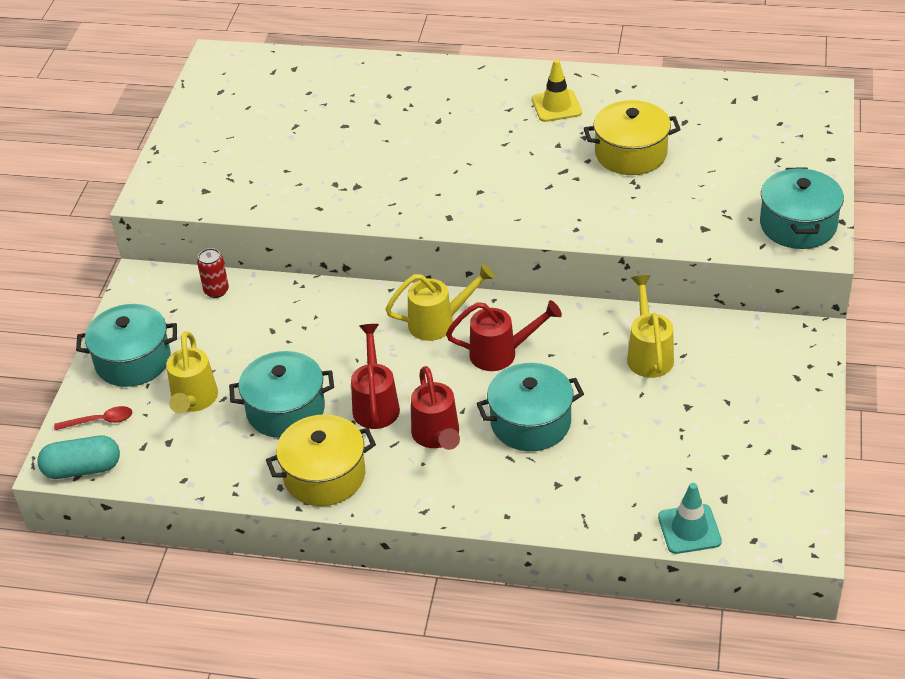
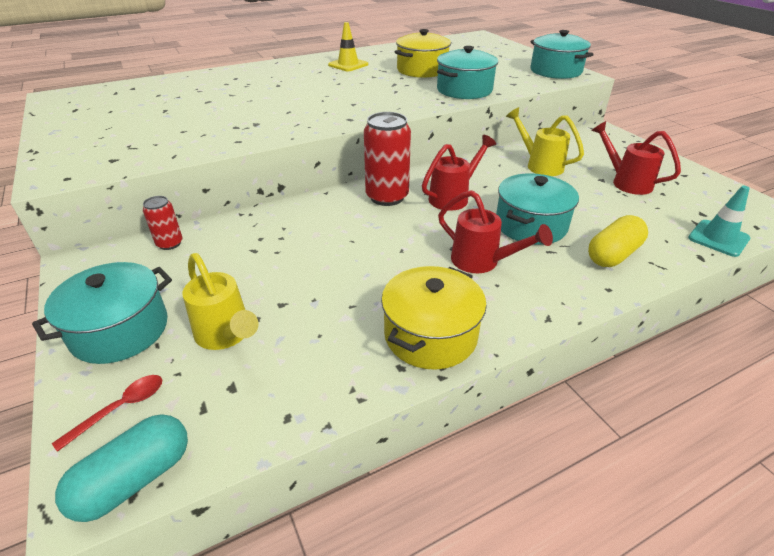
camera: 40 degrees left, 5 degrees down
turquoise pot [229,351,334,438] -> turquoise pot moved to [437,46,498,99]
red watering can [351,324,400,429] -> red watering can moved to [591,121,681,195]
yellow watering can [385,264,495,341] -> red can [364,112,411,206]
none -> yellow capsule [588,215,648,267]

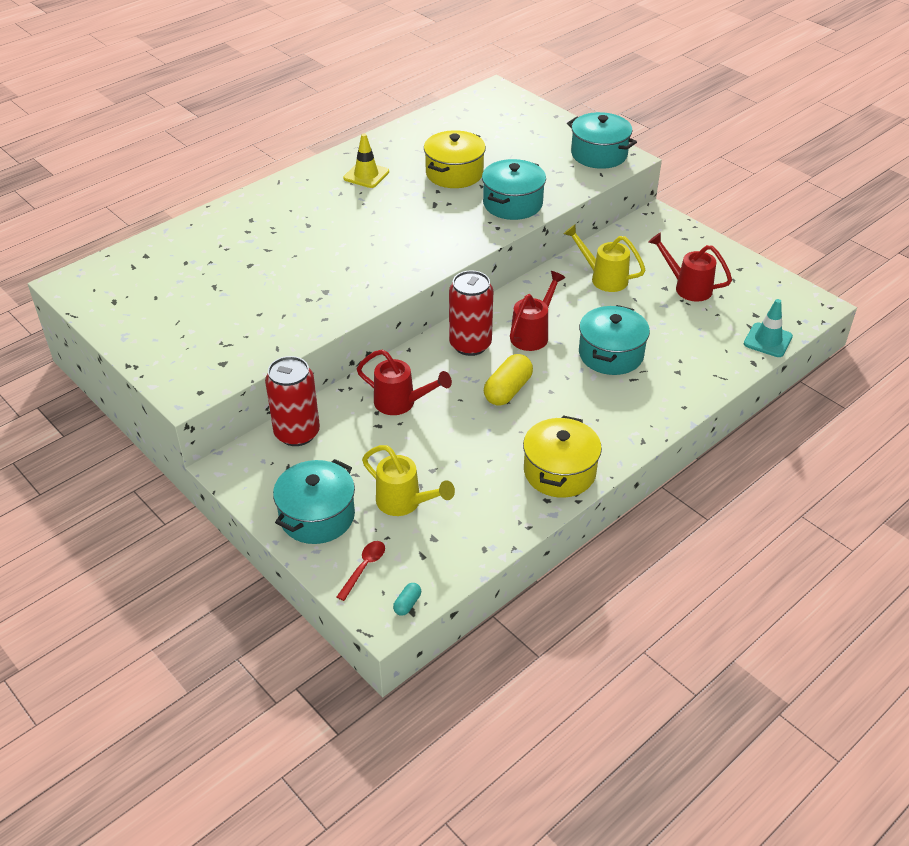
camera: 15 degrees left, 5 degrees up
turquoise capsule [55,414,188,522] -> turquoise capsule [393,583,421,616], size x0.48
red can [143,196,183,250] -> red can [265,356,320,446], size x1.88
red watering can [438,190,553,273] -> red watering can moved to [357,349,452,415]
yellow capsule [588,215,648,267] -> yellow capsule moved to [484,354,533,406]

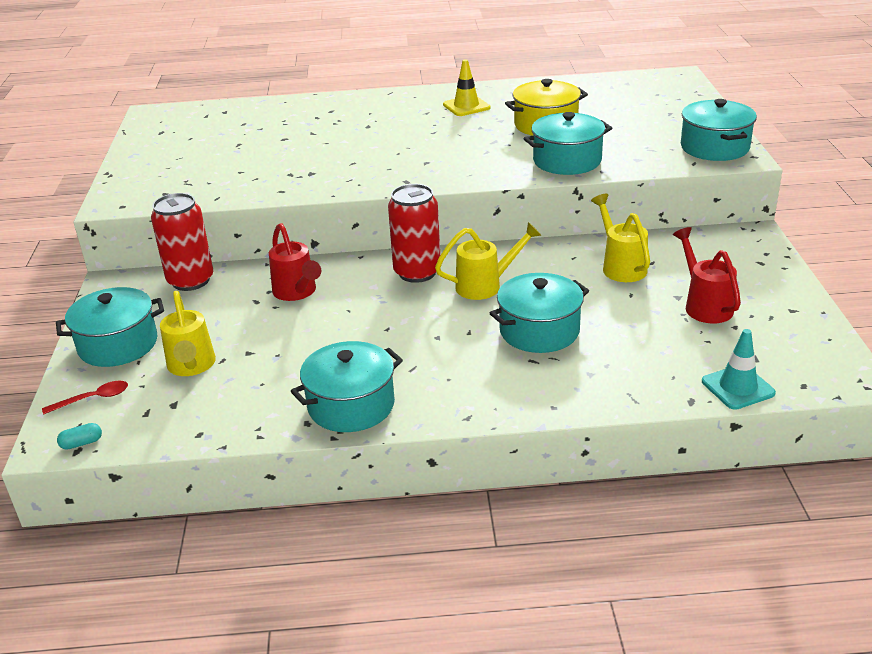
camera: 40 degrees right, 10 degrees down
yellow capsule [484,354,533,406] -> none
red watering can [510,271,566,351] -> yellow watering can [435,222,542,300]
yellow pot [523,415,602,498] -> turquoise pot [291,341,403,432]

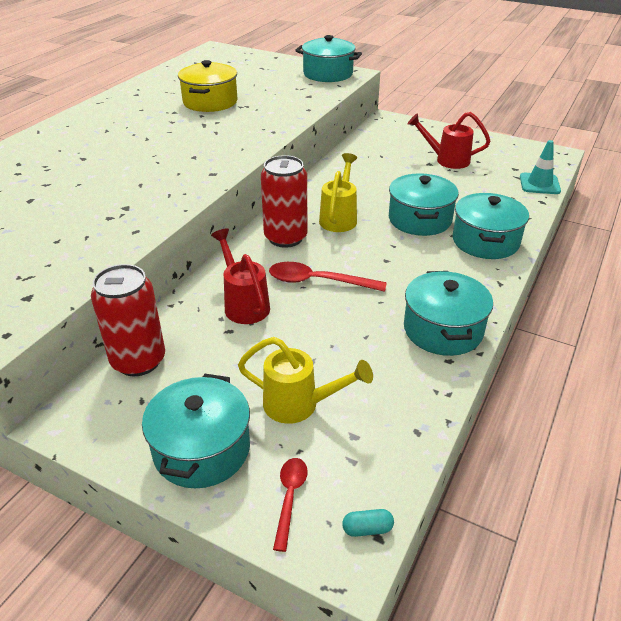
camera: 60 degrees left, 5 degrees up
turquoise capsule [57,423,102,450] -> turquoise capsule turned 75 degrees clockwise [342,509,394,537]
red watering can [269,223,321,301] -> red watering can turned 120 degrees counterclockwise [211,228,270,324]
yellow traffic cone [443,59,490,116] -> none
turquoise pot [523,112,612,175] -> turquoise pot moved to [452,193,529,259]
yellow watering can [591,194,650,282] -> none
none -> red spoon [269,262,387,292]

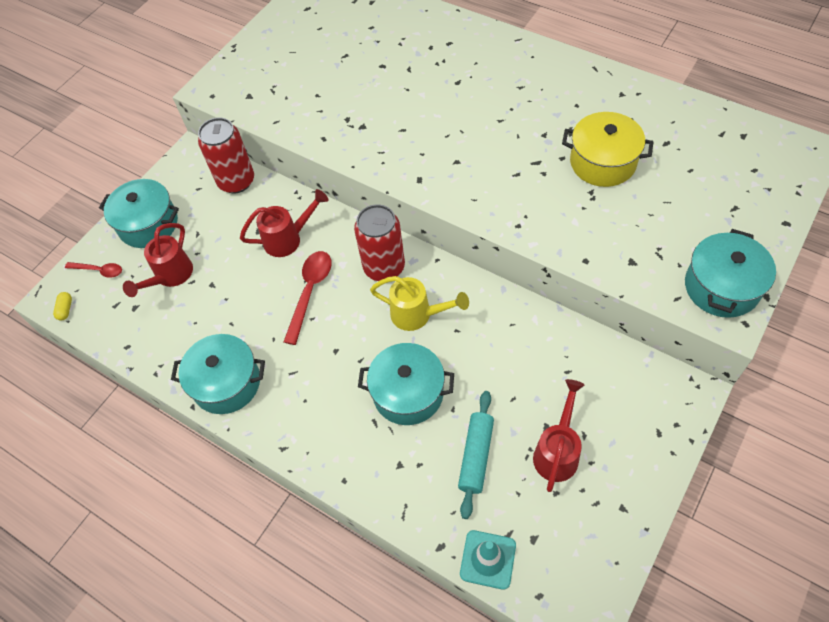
camera: 100 degrees right, 20 degrees up
yellow watering can [238,337,373,424] -> red watering can [123,223,193,297]
turquoise capsule [342,509,394,537] -> yellow capsule [53,292,72,321]
turquoise pot [452,193,529,259] -> none
none -> turquoise rolling pin [458,391,494,519]

